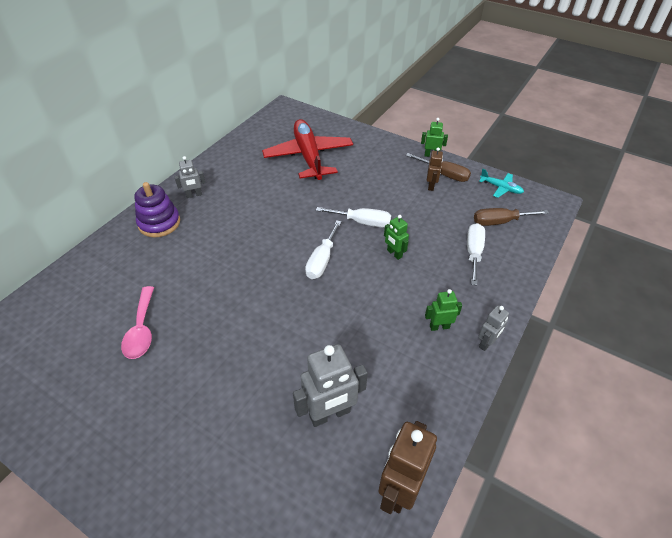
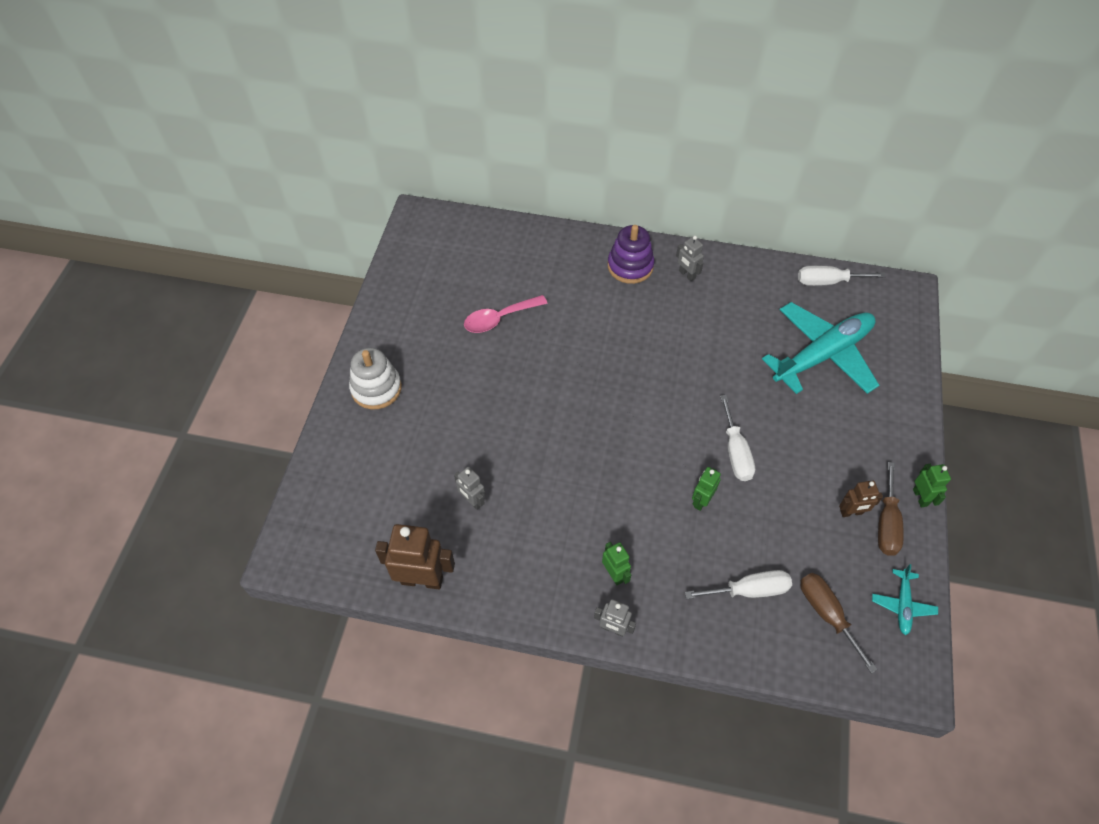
camera: 70 degrees right, 10 degrees up
red plane [262,119,353,180] -> turquoise plane [762,302,879,394]
grey robot [293,344,368,427] -> grey robot [454,467,485,510], size x0.55
white screwdriver [305,220,341,279] -> white screwdriver moved to [798,266,886,286]
none -> white stacking toy [349,348,402,409]

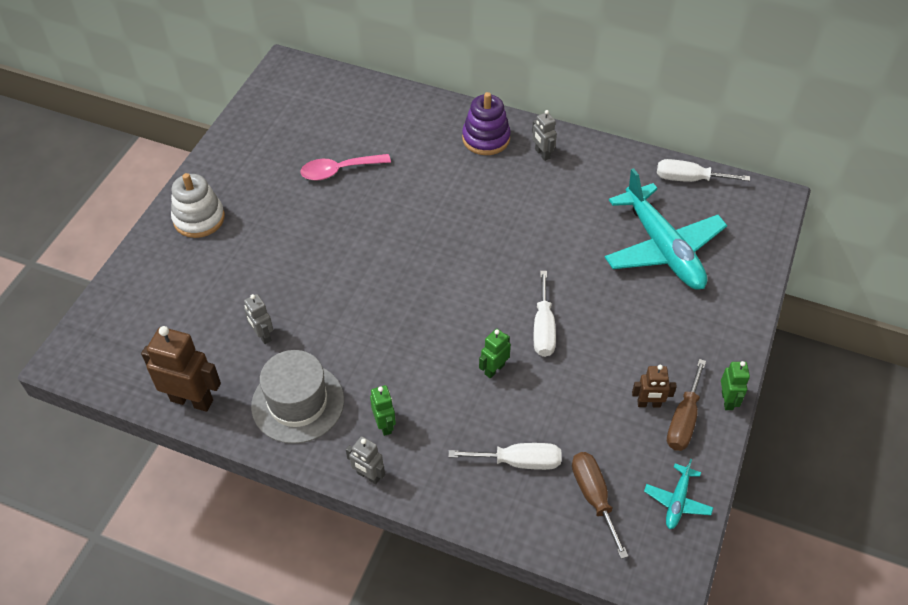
camera: 10 degrees right, 5 degrees down
turquoise plane [762,302,879,394] -> turquoise plane turned 90 degrees clockwise [605,168,727,290]
none -> grey hat [251,350,344,444]

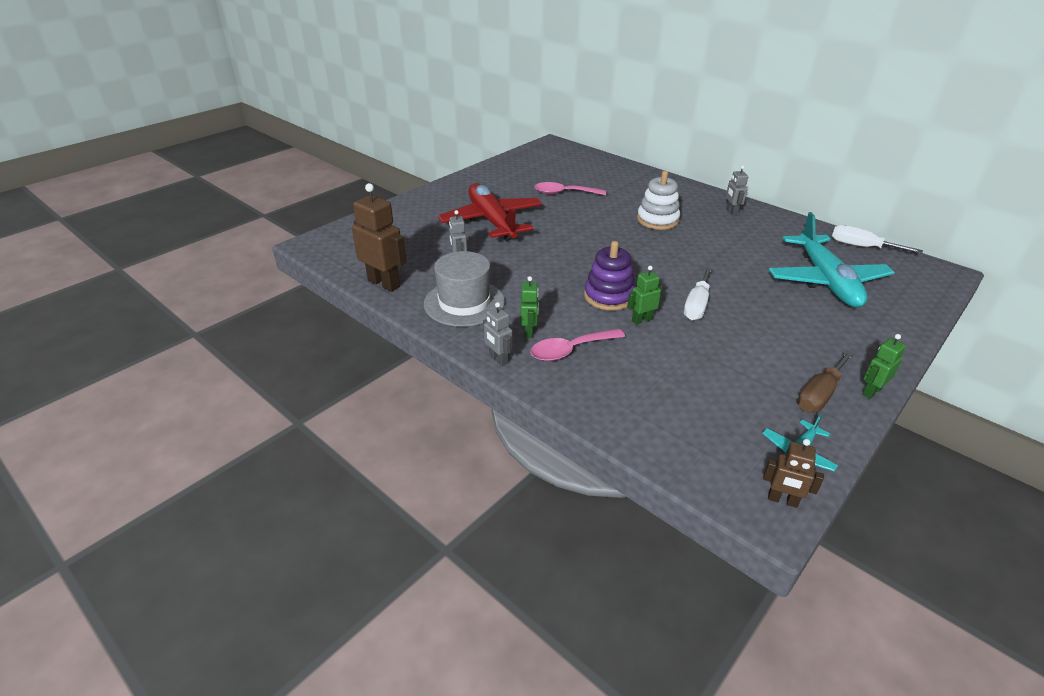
camera: 20 degrees right, 15 degrees down
white stacking toy [171,173,225,238] -> white stacking toy moved to [637,171,680,230]
white screwdriver [448,443,561,470] -> none
purple stacking toy [462,92,511,155] -> purple stacking toy moved to [584,241,635,311]
brown screwdriver [572,452,629,559] -> none
brown robot [632,365,677,408] -> brown robot moved to [763,439,824,508]
green robot [721,361,750,410] -> green robot turned 150 degrees counterclockwise [862,334,906,399]
none -> red plane [438,183,542,241]
none -> pink spoon [530,329,625,361]

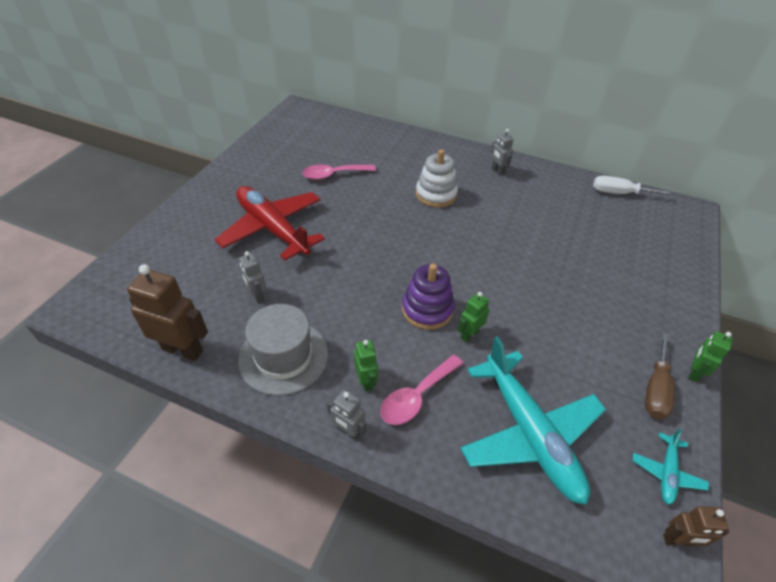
camera: 20 degrees left, 10 degrees up
white screwdriver [684,267,712,320] -> none
turquoise plane [769,212,895,308] -> turquoise plane moved to [460,336,606,505]

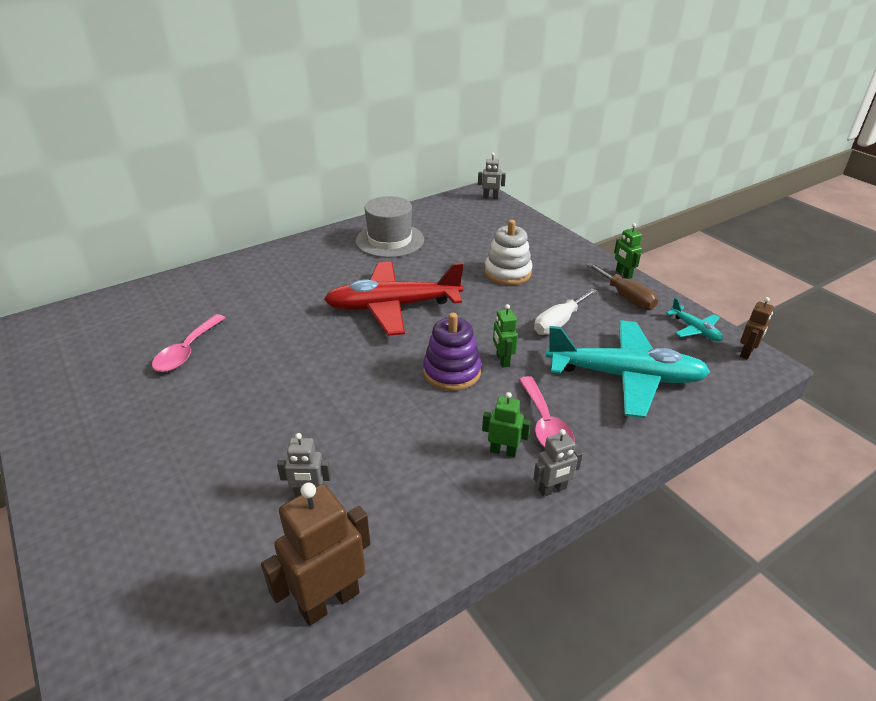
camera: 55 degrees left, 10 degrees down
red plane [215,186,325,260] -> red plane moved to [324,262,464,336]
grey hat [238,304,328,396] -> grey hat moved to [356,196,424,258]
white stacking toy [416,149,458,207] -> white stacking toy moved to [485,220,532,285]
grey robot [491,129,514,176] -> grey robot moved to [478,153,506,199]
white screwdriver [593,176,673,195] -> white screwdriver moved to [534,288,597,335]

